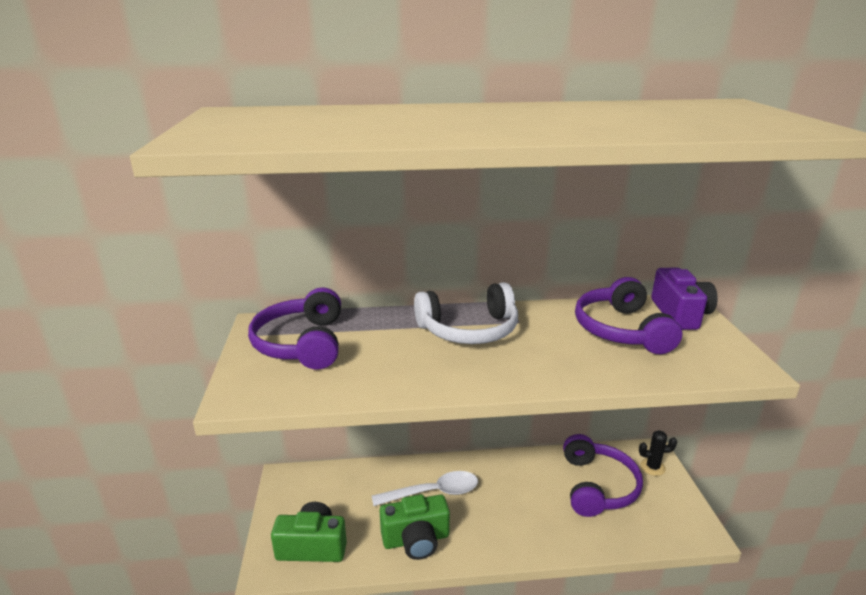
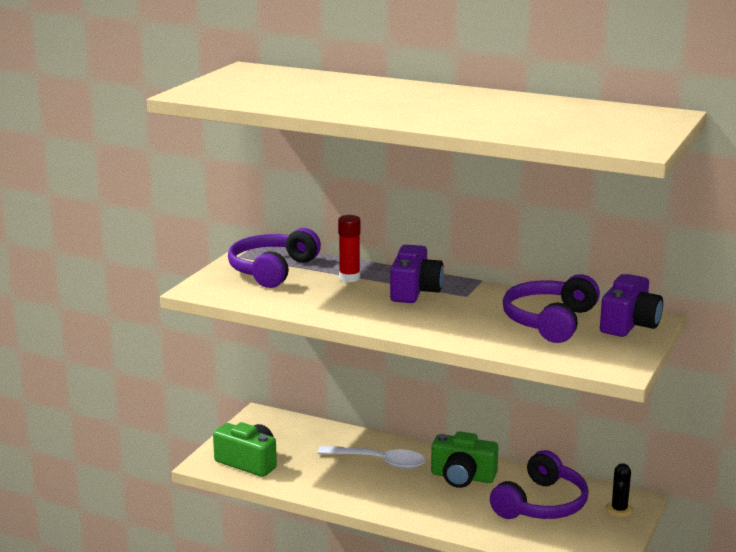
camera: 30 degrees right, 5 degrees down
green camera [380,494,450,560] -> green camera moved to [431,431,498,488]
white headphones [414,282,518,344] -> purple camera [390,245,444,303]
black cactus [639,430,677,476] -> black cactus turned 75 degrees clockwise [605,463,634,517]
none -> red glue stick [338,215,361,282]

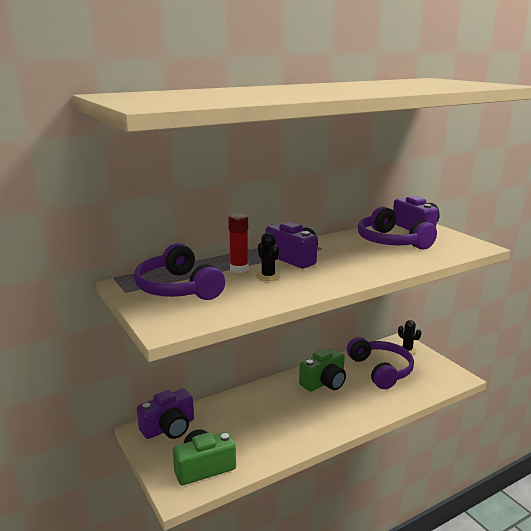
camera: 55 degrees left, 0 degrees up
white spoon [318,446,425,469] -> none
none -> purple camera [137,389,194,439]
none -> black cactus [256,233,280,281]

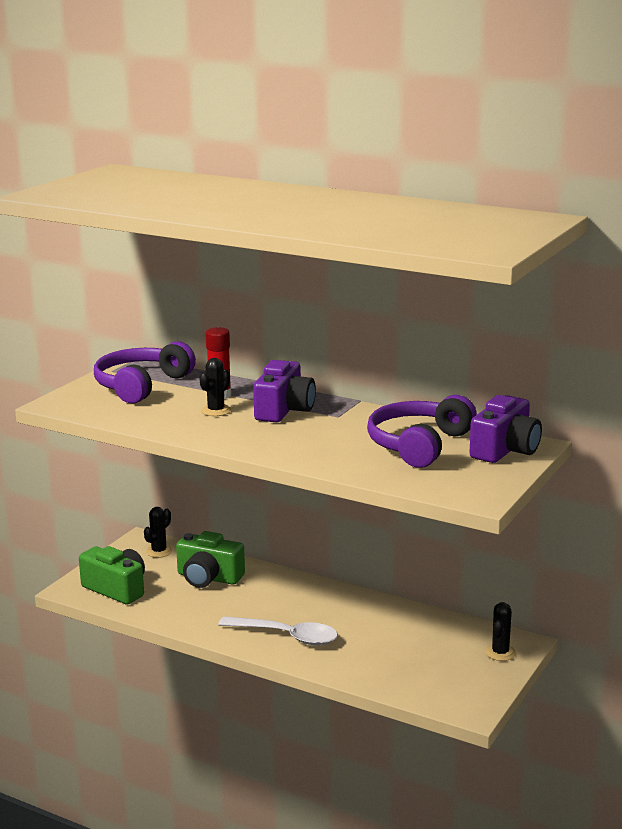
camera: 60 degrees right, 0 degrees up
purple camera [137,389,194,439] -> black cactus [144,507,172,558]
green camera [299,348,346,392] -> green camera moved to [176,531,245,588]
purple headphones [347,337,414,389] -> none
none -> white spoon [218,616,338,645]

